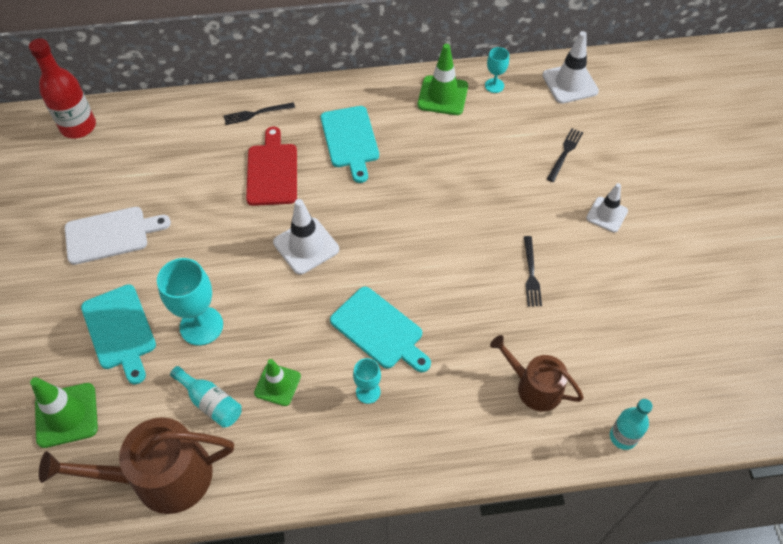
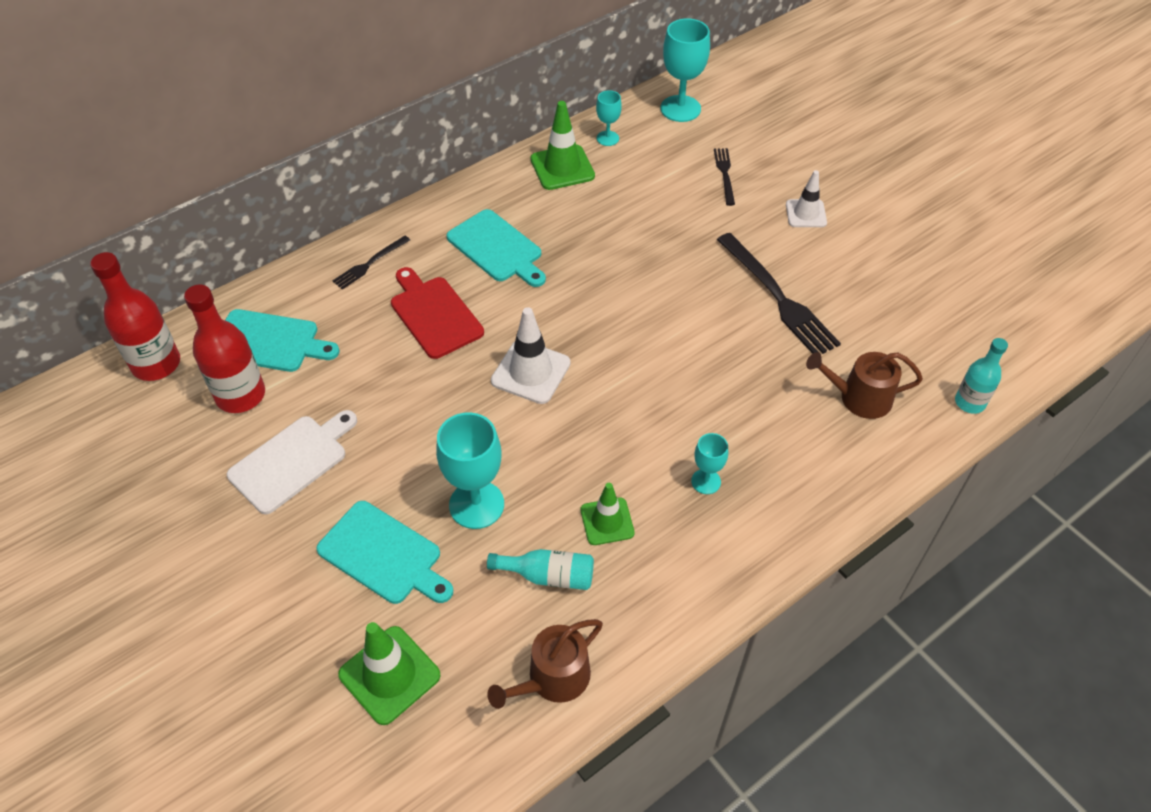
camera: 30 degrees left, 5 degrees down
brown watering can [39,417,234,514] -> brown watering can [487,619,603,709], size x0.62
turquoise cutting board [330,287,431,372] -> turquoise cutting board moved to [225,309,340,372]
black fork [524,236,542,306] -> black fork [717,233,841,354], size x1.90
white traffic cone [542,31,599,104] -> turquoise goblet [660,19,710,122]
none -> red bottle [184,284,265,413]

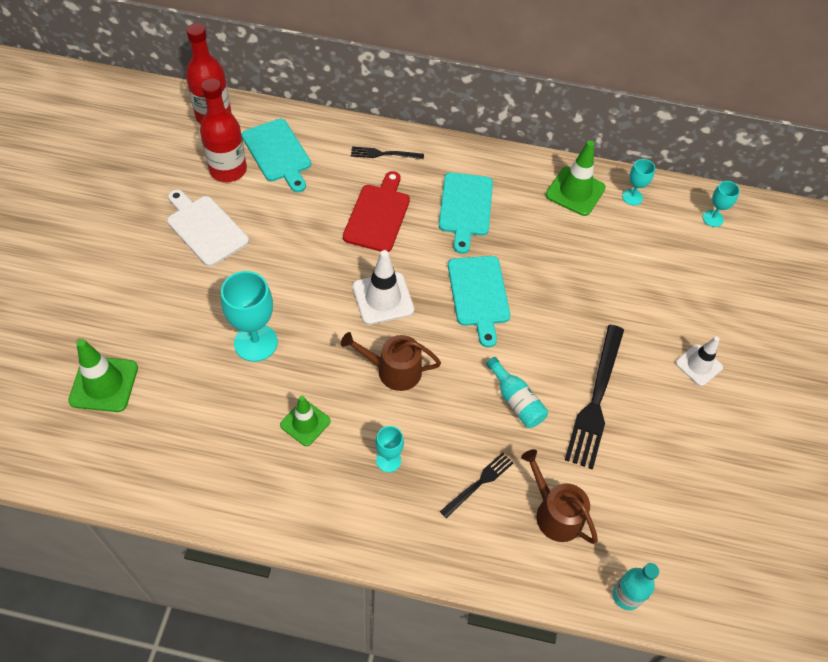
camera: 45 degrees right, 5 degrees up
white cutting board [227,410,357,514] -> white cutting board turned 135 degrees counterclockwise [167,190,249,267]
turquoise cutting board [316,501,453,604] -> turquoise cutting board moved to [448,256,510,348]
turquoise bottle [487,549,594,590] -> turquoise bottle moved to [486,357,548,428]
brown watering can [487,619,603,709] -> brown watering can moved to [341,332,441,391]
turquoise goblet [660,19,710,122] -> turquoise goblet [703,181,740,227], size x0.54
black fork [714,148,735,206] -> black fork moved to [440,453,513,518]

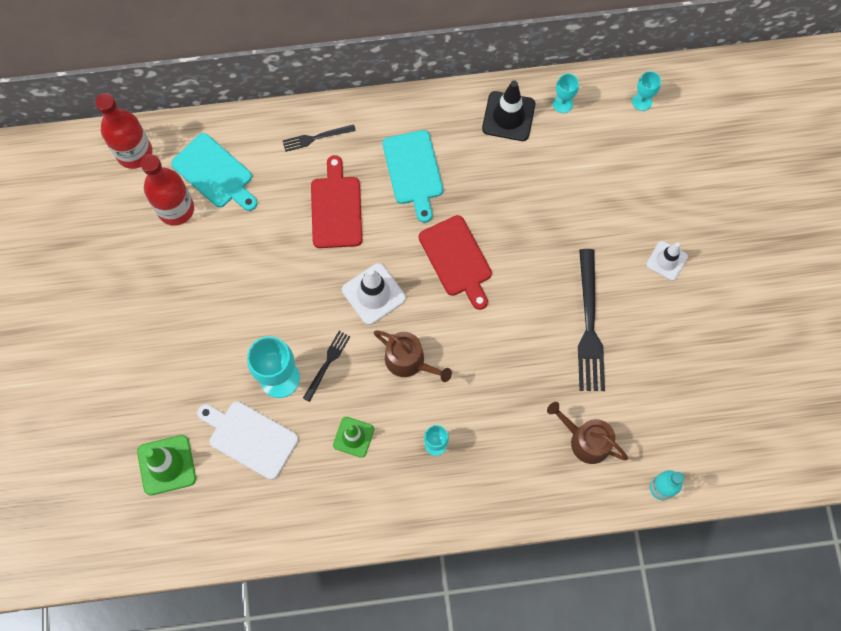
camera: 15 degrees left, 15 degrees up
white cutting board [167,190,249,267] -> white cutting board moved to [197,401,299,480]
brown watering can [341,332,441,391] -> brown watering can turned 135 degrees counterclockwise [374,331,452,382]
black fork [440,453,513,518] -> black fork moved to [303,331,350,402]
turquoise cutting board [448,256,510,348] -> red cutting board [419,215,492,310]
turquoise bottle [486,357,548,428] -> none
green traffic cone [546,140,606,216] -> black traffic cone [482,80,535,141]

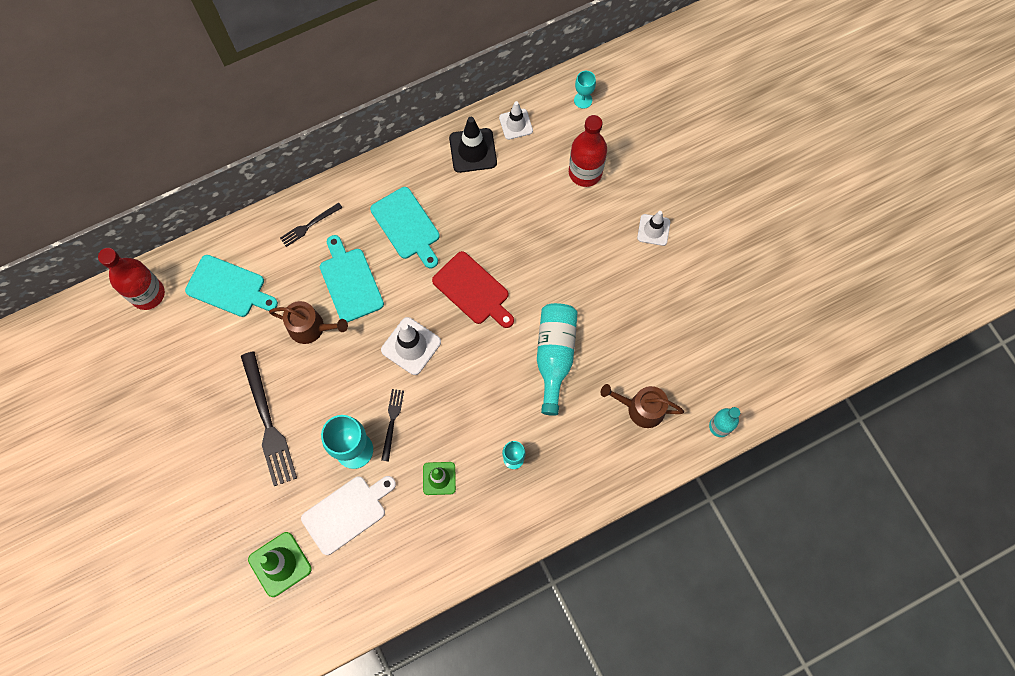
camera: 20 degrees left, 0 degrees up
red bottle [140,154,194,226] -> red bottle moved to [569,115,607,187]
white cutting board [197,401,299,480] -> white cutting board turned 135 degrees clockwise [301,476,396,555]
red cutting board [311,155,362,248] -> turquoise cutting board [320,235,384,322]
brown watering can [374,331,452,382] -> brown watering can moved to [269,301,348,344]
turquoise goblet [553,73,579,113] -> white traffic cone [499,101,533,140]
black fork [578,249,605,391] -> black fork moved to [241,351,297,486]
none -> turquoise bottle [537,303,578,416]

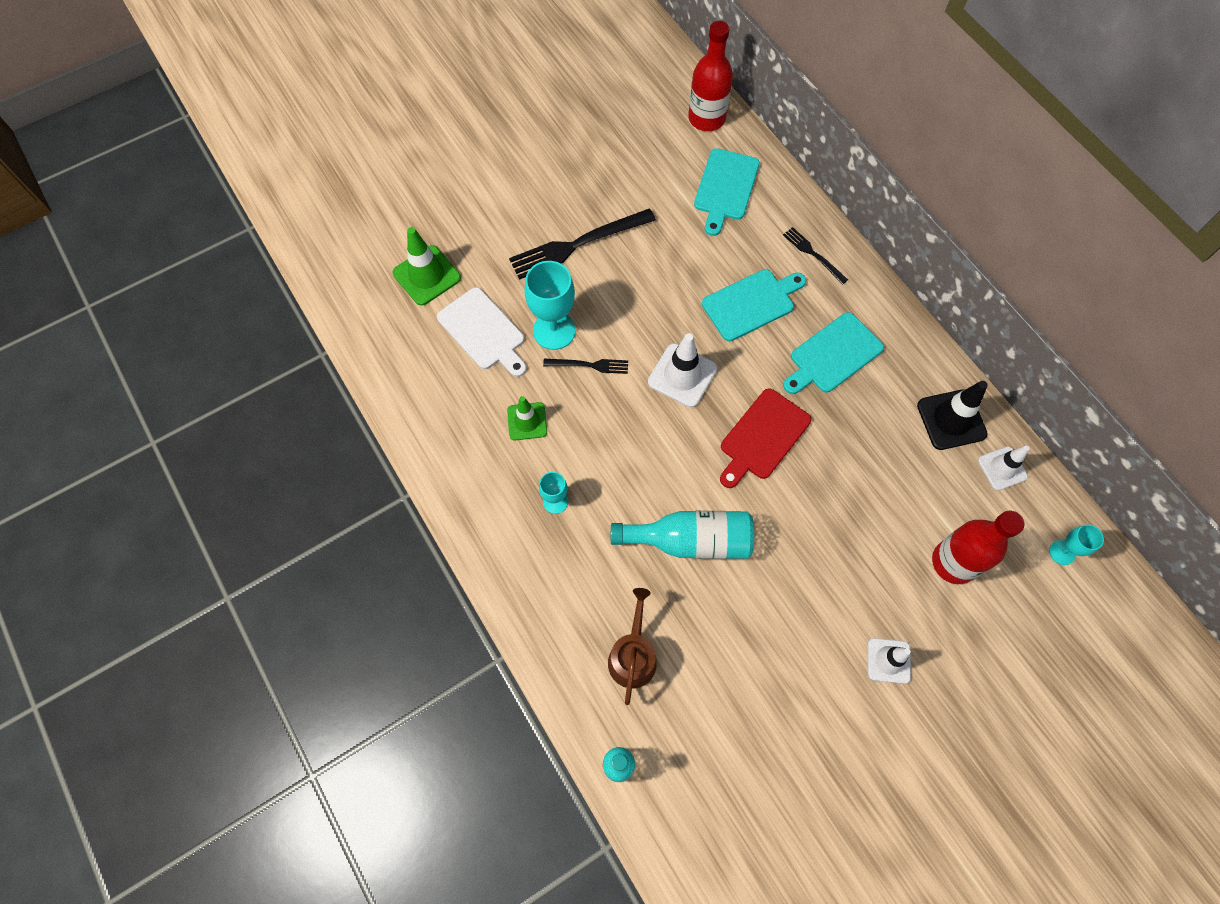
camera: 85 degrees right, 5 degrees down
brown watering can [269,301,348,344] -> none

